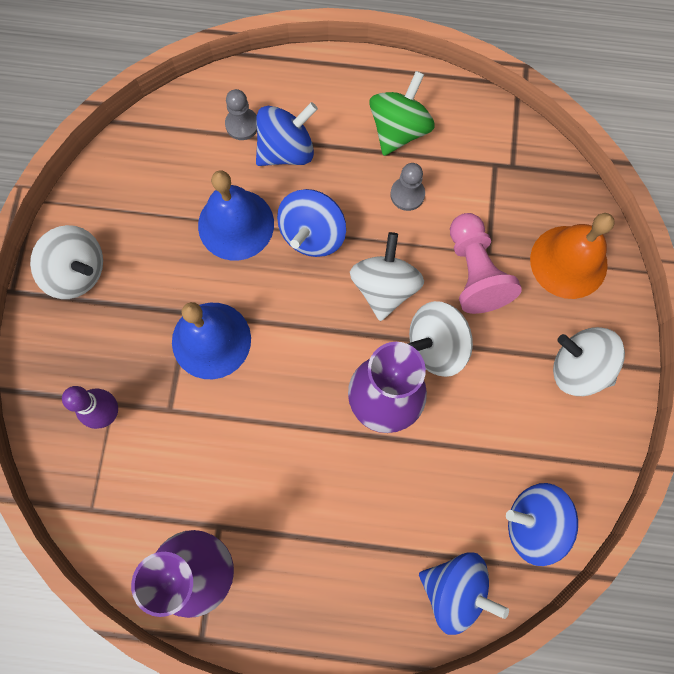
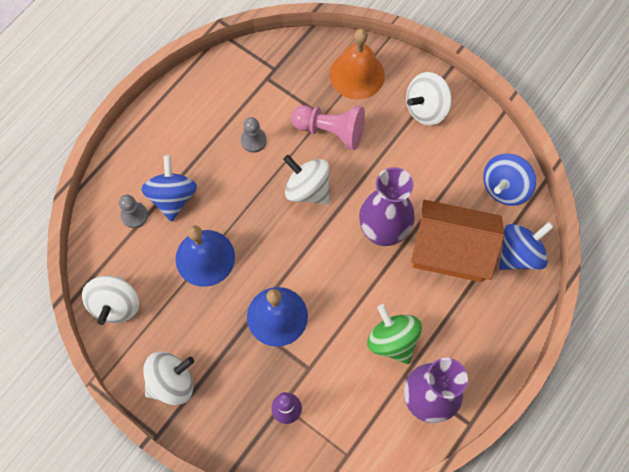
camera: 60 degrees left, 5 degrees down
blue spinning top [277,189,346,257] -> none
green spinning top [369,71,435,156] -> green spinning top moved to [367,304,422,364]
white spinning top [408,301,473,377] -> white spinning top moved to [82,276,139,325]
none -> orange house [411,200,504,282]

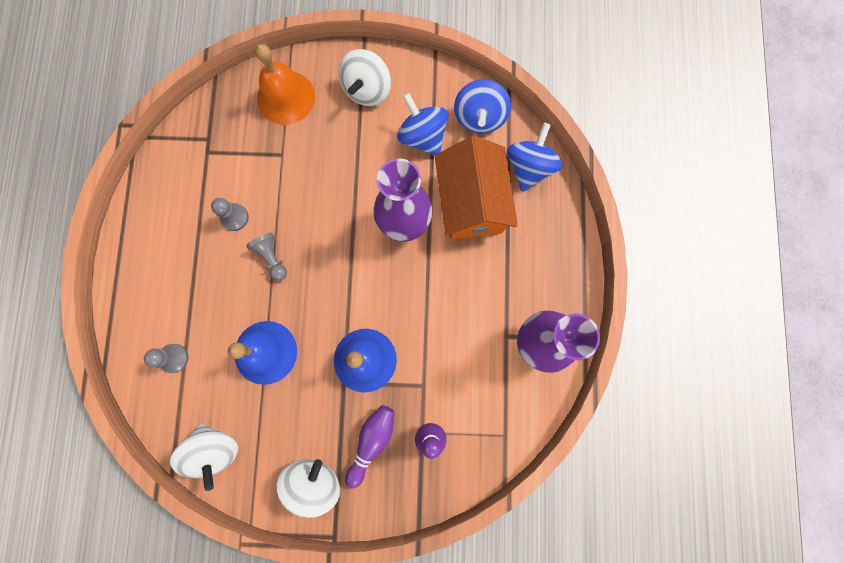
camera: 35 degrees left, 10 degrees up
blue spinning top [141,155,197,222] -> blue spinning top moved to [397,93,448,156]
white spinning top [283,155,330,204] -> none
pink pawn [291,105,365,150] -> none
green spinning top [367,304,422,364] -> none
orange house [411,200,504,282] -> orange house turned 75 degrees counterclockwise [435,136,518,239]
none -> grey pawn [246,232,287,281]
none -> purple bowling pin [345,405,395,488]

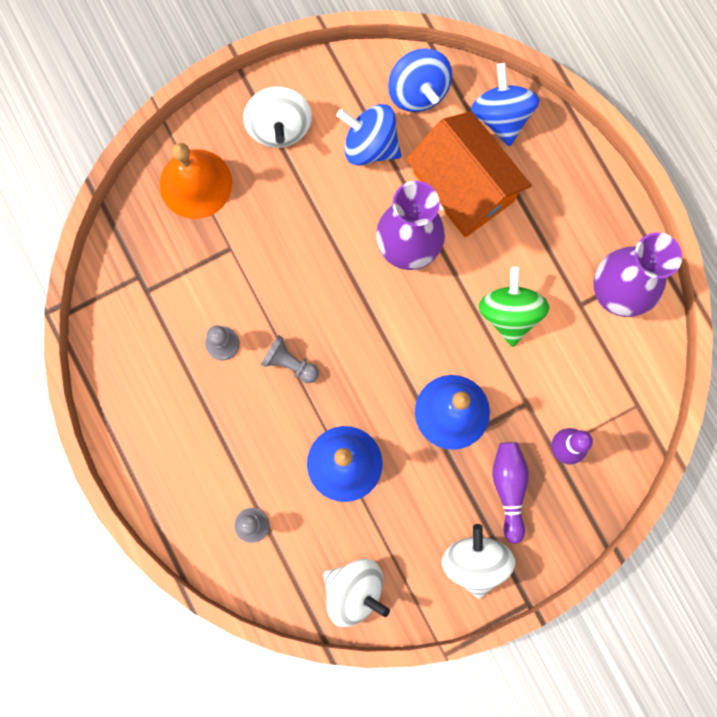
camera: 30 degrees left, 0 degrees up
none -> green spinning top [478,266,550,347]

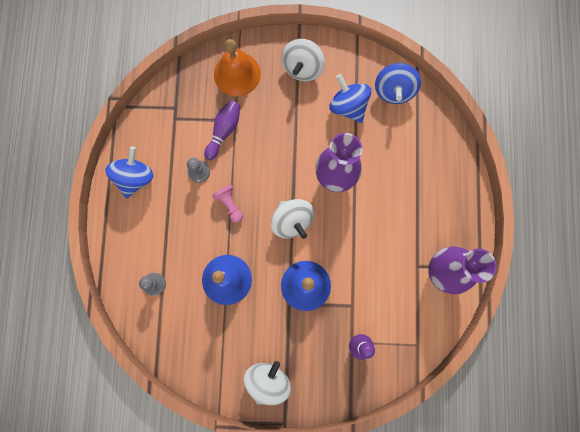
camera: 30 degrees right, 0 degrees up
grey pawn [261,335,319,383] -> pink pawn [212,184,243,223]
white spinning top [323,559,390,627] -> white spinning top moved to [271,199,314,239]
orange house [406,111,532,238] -> none
blue spinning top [471,63,540,146] -> blue spinning top moved to [105,146,154,198]
green spinning top [478,266,550,347] -> none
purple bowling pin [492,442,529,544] -> purple bowling pin moved to [204,100,240,160]

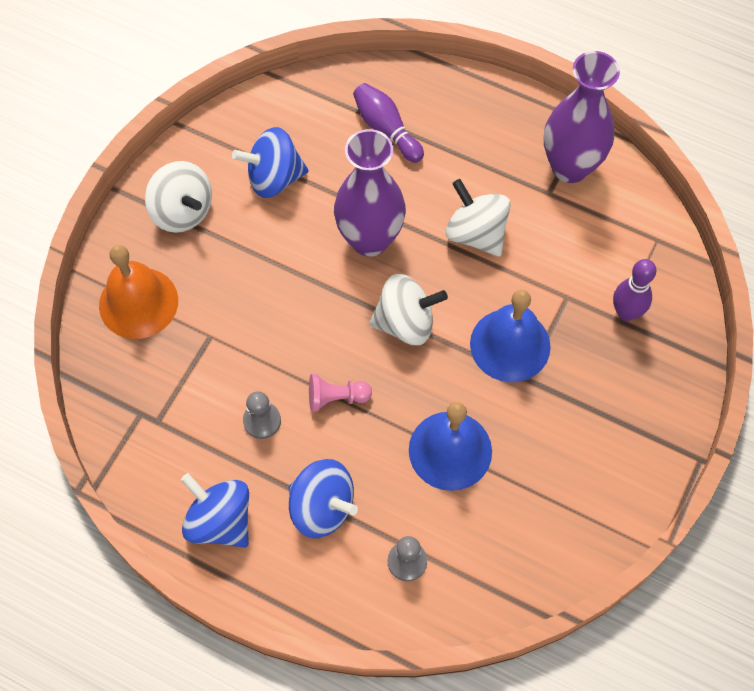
camera: 65 degrees left, 15 degrees down
purple bowling pin [204,100,240,160] -> purple bowling pin moved to [353,83,424,163]
white spinning top [244,361,291,405] -> white spinning top moved to [445,179,511,257]
blue spinning top [375,63,421,104] -> blue spinning top moved to [288,459,358,538]

